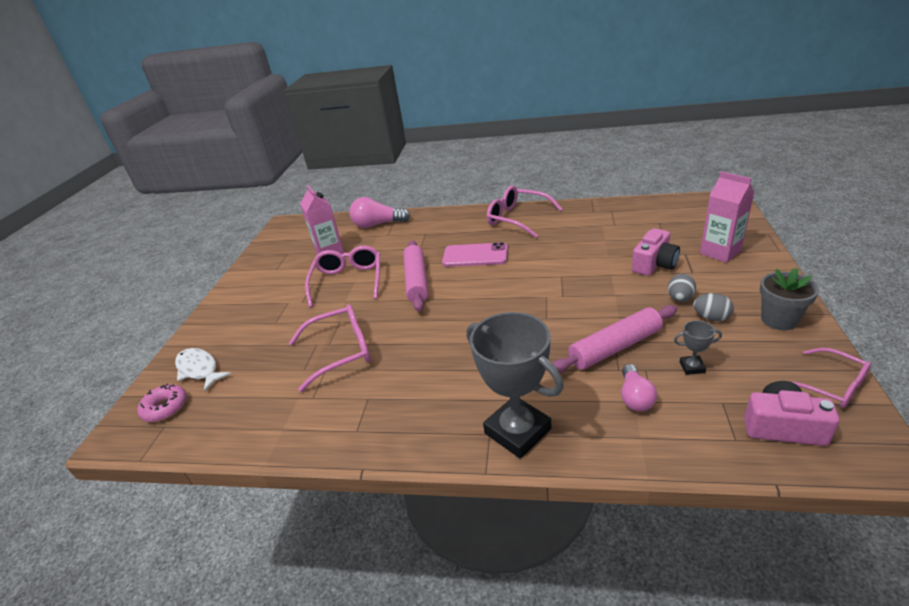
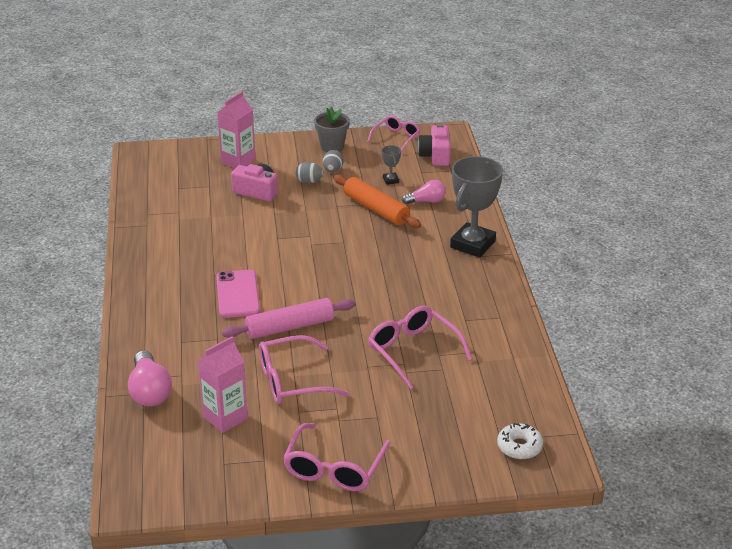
camera: 110 degrees left, 0 degrees up
pink donut [138,384,187,422] -> white donut [497,423,543,459]
white fish [175,348,231,392] -> none
pink glasses [487,186,562,238] -> pink glasses moved to [283,423,390,491]
pink rolling pin [552,305,677,373] -> orange rolling pin [334,175,421,228]

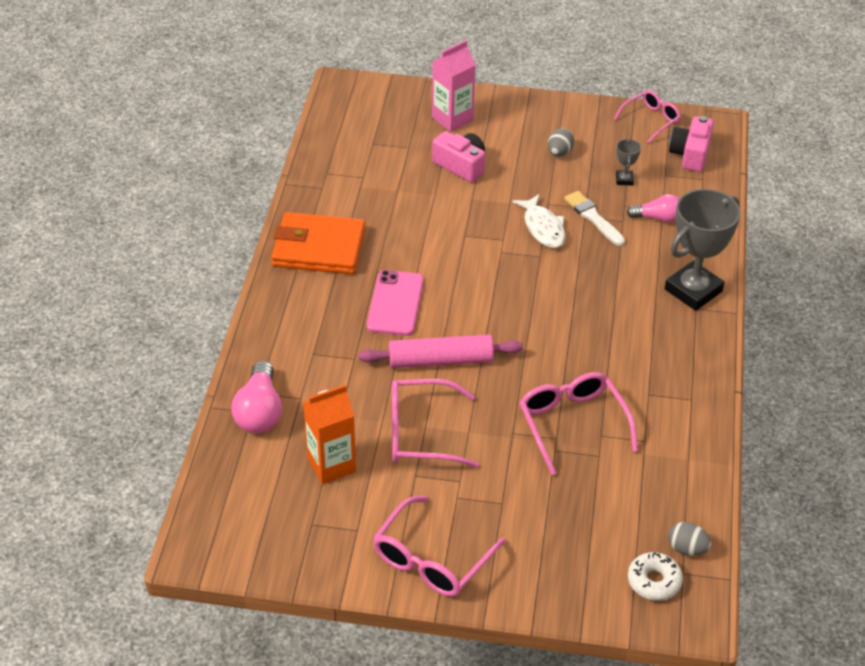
camera: 15 degrees right, 10 degrees up
pink carton [197,336,248,433] -> orange carton [303,385,356,484]
grey egg [295,162,323,183] -> grey egg moved to [668,522,711,556]
grey flower pot [314,107,350,152] -> none
orange rolling pin [334,175,421,228] -> white brush [564,191,625,246]
none -> orange wallet [271,212,365,274]
none -> white fish [512,194,566,248]

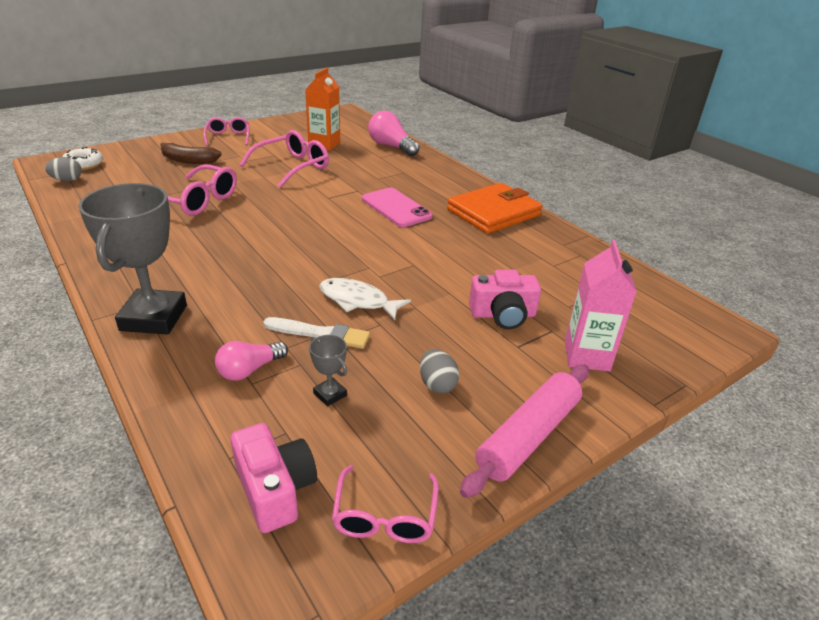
camera: 135 degrees right, 10 degrees down
pink rolling pin [359,335,523,368] -> pink rolling pin moved to [460,364,589,498]
pink glasses [373,496,506,597] -> pink glasses [203,117,249,146], size x0.64
none -> brown banana [160,142,222,164]

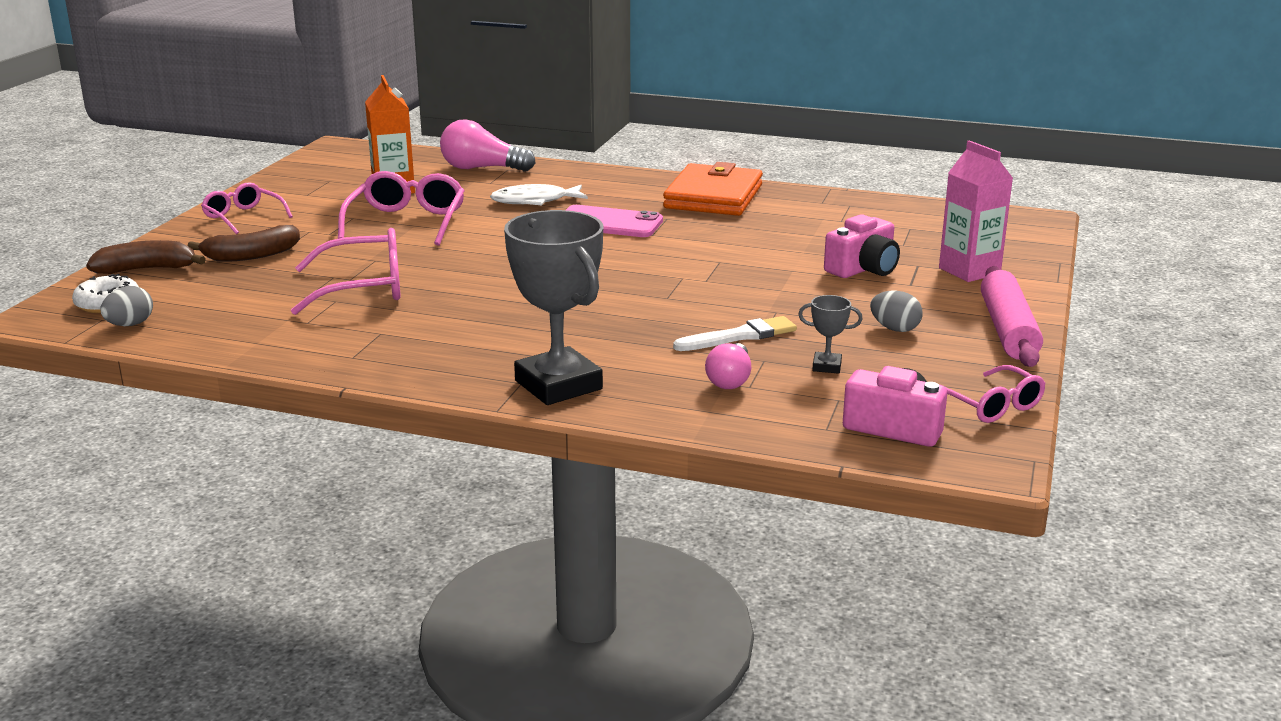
camera: 35 degrees left, 10 degrees down
white fish [319,278,411,320] -> white fish moved to [490,184,588,206]
none -> brown banana [86,240,206,274]

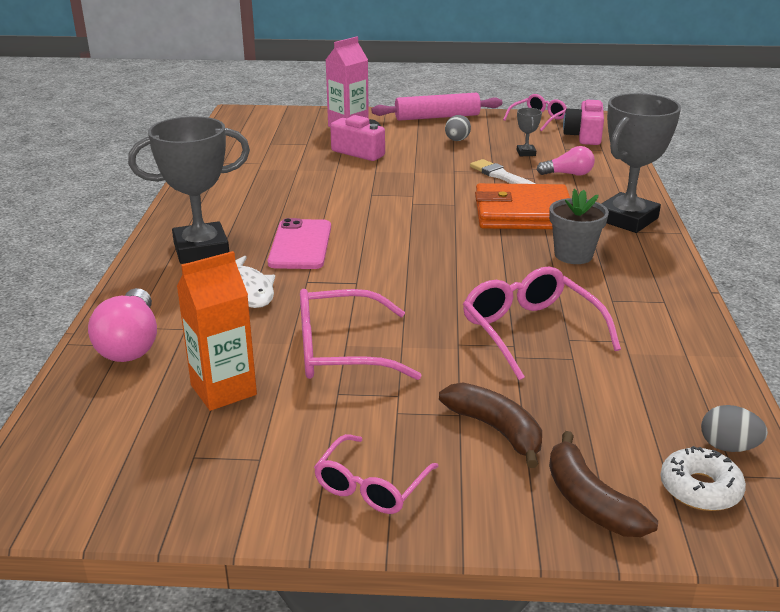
camera: 105 degrees left, 5 degrees up
orange wallet [663,162,763,216] -> orange wallet moved to [475,183,570,229]
none -> grey trophy [128,116,250,264]
none -> grey flower pot [549,189,609,264]

